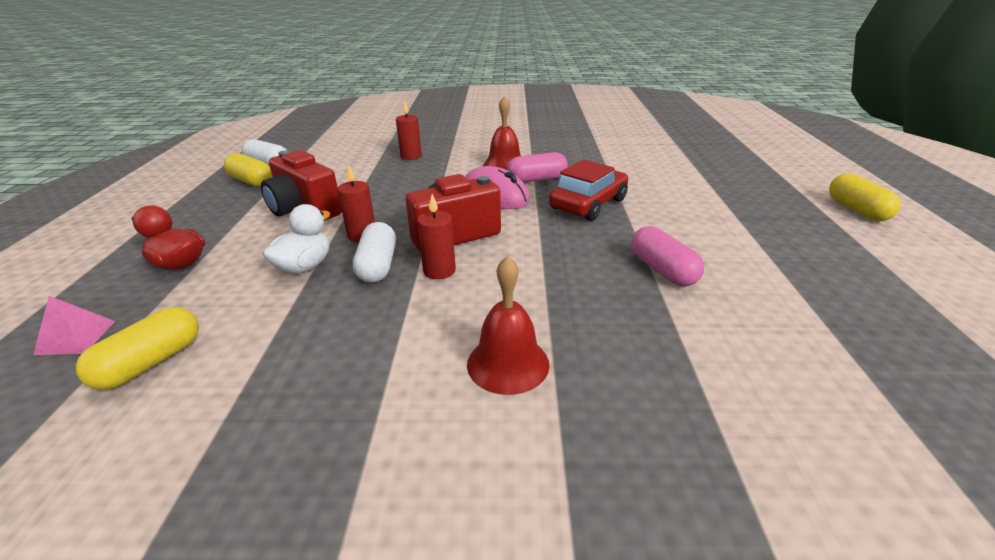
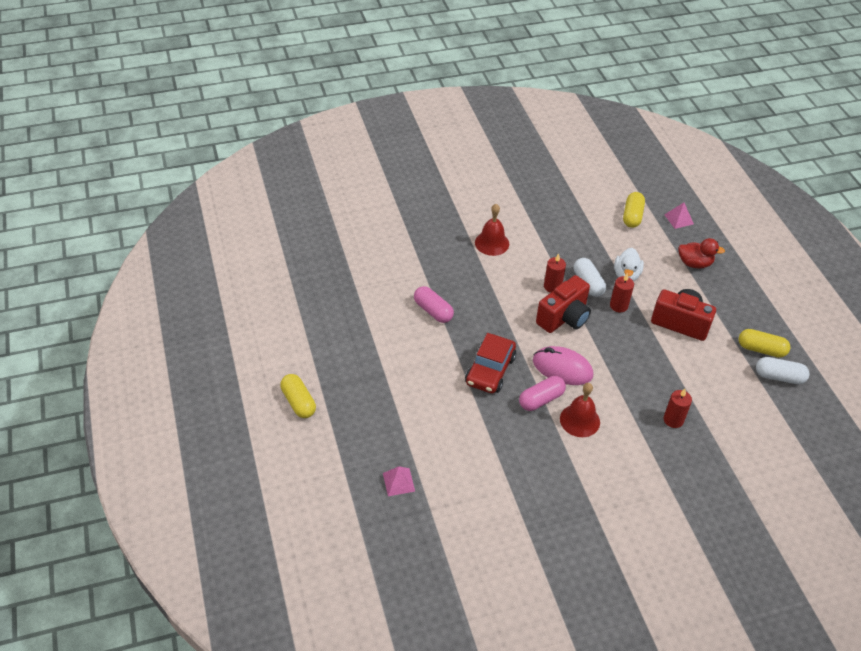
camera: 160 degrees right, 15 degrees up
none -> pink pyramid [383,466,415,496]

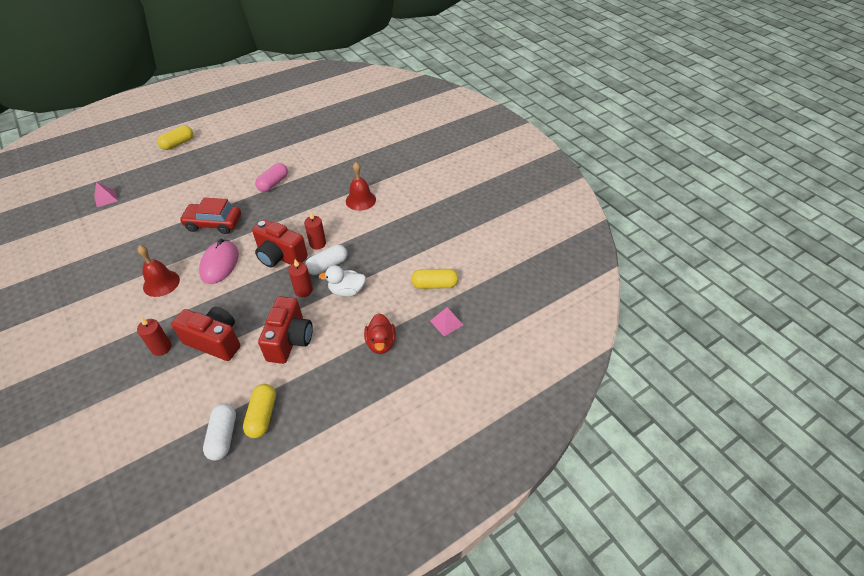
camera: 75 degrees right, 0 degrees up
pink capsule [519,376,566,411] -> none
none -> red camera [171,307,241,361]

